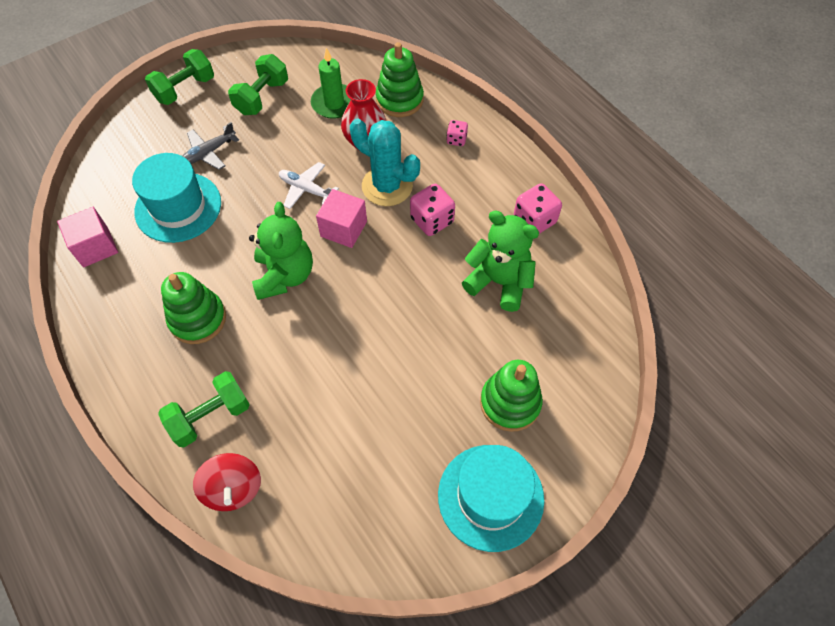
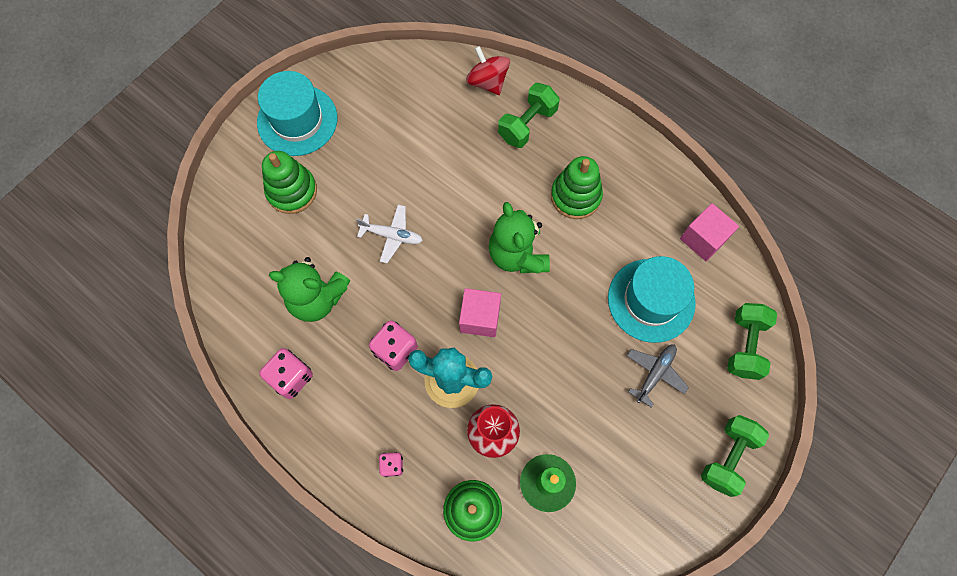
camera: 165 degrees right, 10 degrees up
green dumbbell [228,54,288,115] -> green dumbbell moved to [727,303,777,380]
white plane [279,162,339,209] -> white plane moved to [356,205,423,263]

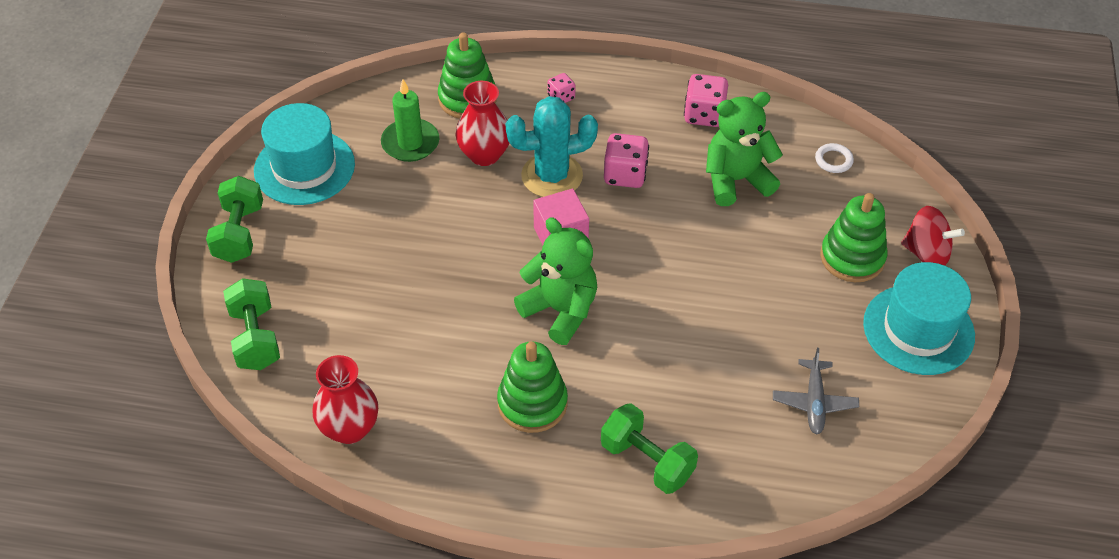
camera: 150 degrees right, 20 degrees down
white plane [356,205,423,263] -> none
red spinning top [466,46,510,95] -> red spinning top moved to [901,206,965,265]
green dumbbell [498,83,560,148] -> green dumbbell turned 60 degrees counterclockwise [601,403,698,494]
turquoise hat [608,256,696,343] -> turquoise hat moved to [254,103,355,205]
grey plane [627,345,689,408] -> grey plane moved to [773,348,859,434]
pink cube [680,203,739,261] -> red vase [312,355,378,444]
none -> white ring [815,143,854,173]

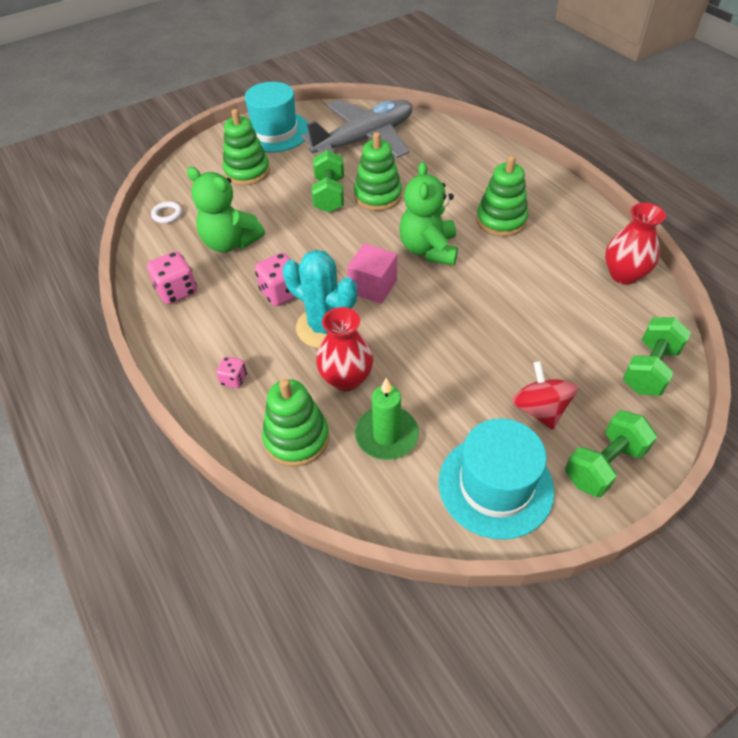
camera: 130 degrees left, 0 degrees up
green dumbbell [601,403,698,494] -> green dumbbell moved to [312,150,344,213]
grey plane [773,348,859,434] -> grey plane [301,100,413,158], size x2.20
red spinning top [901,206,965,265] -> red spinning top moved to [512,361,578,430]
none -> green stacking toy [354,132,402,211]

